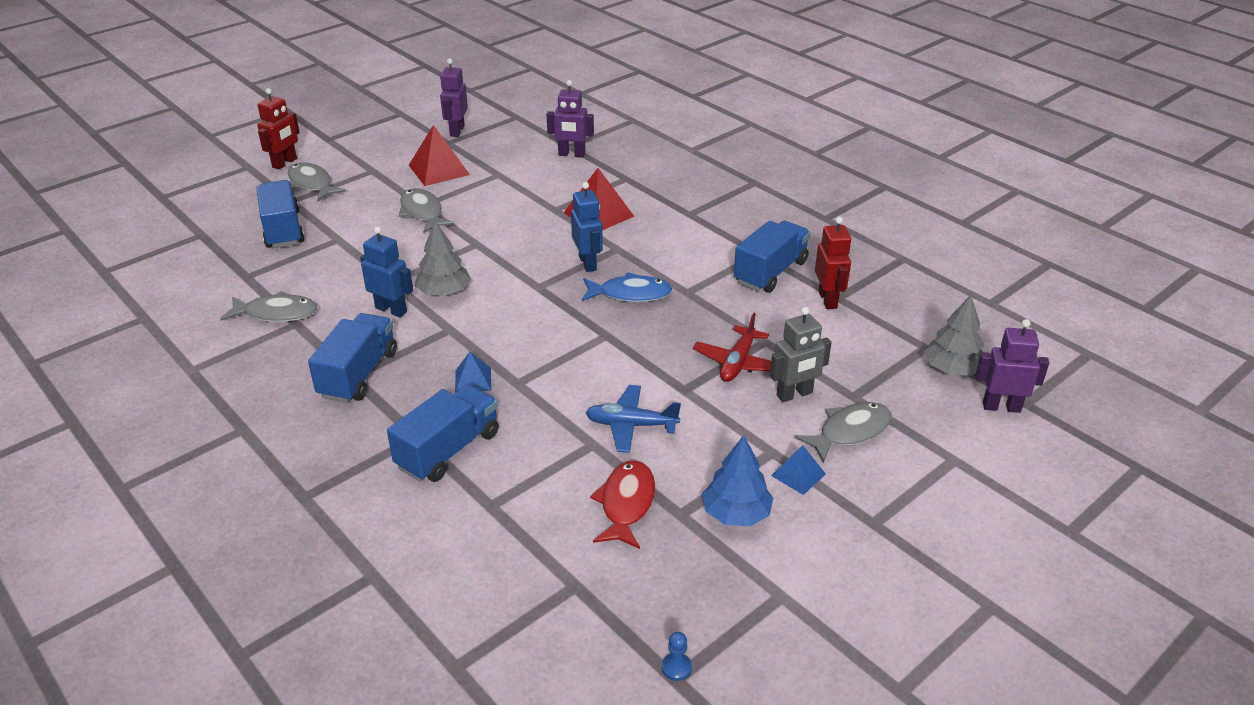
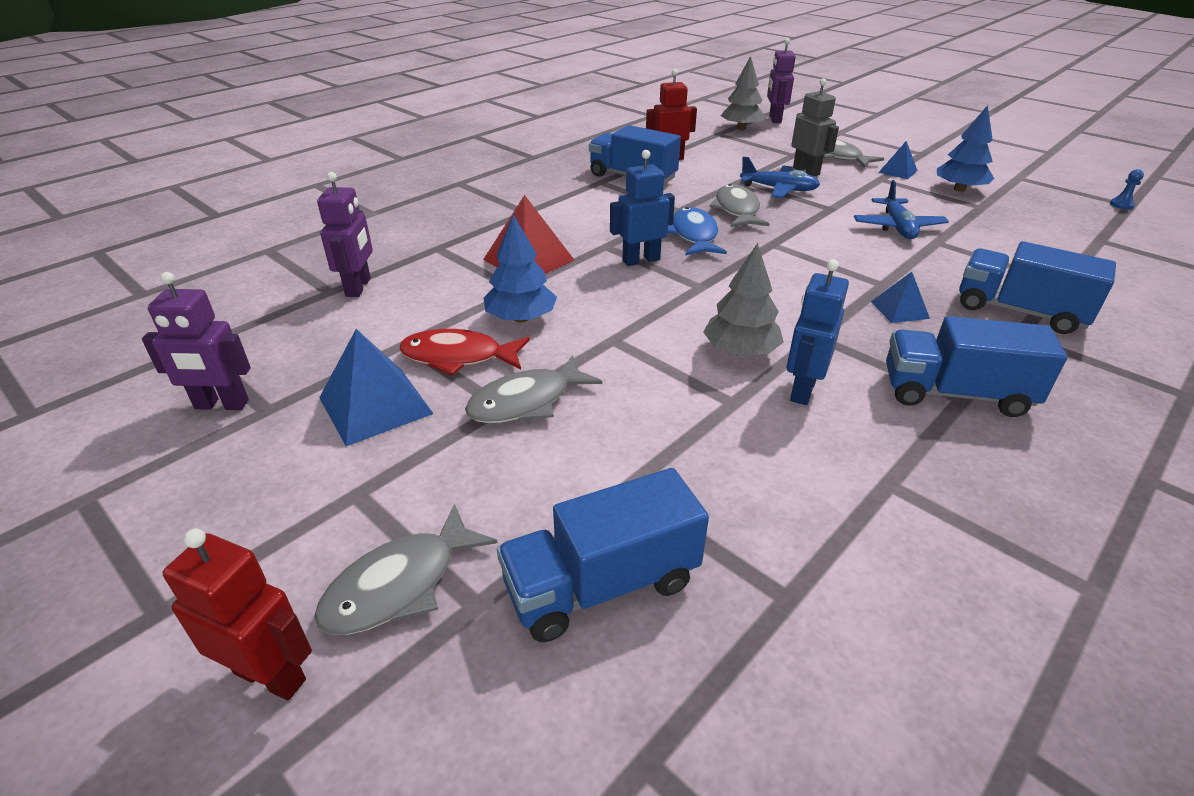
camera: 95 degrees left, 0 degrees up
grey fish [220,291,317,322] -> grey fish moved to [710,184,769,227]
red pyramid [409,125,470,186] -> blue pyramid [319,329,434,446]
red fish [590,461,655,549] -> red fish moved to [399,329,530,375]
red plane [693,312,771,382] -> blue plane [740,157,820,198]
none -> blue tree [484,215,557,323]

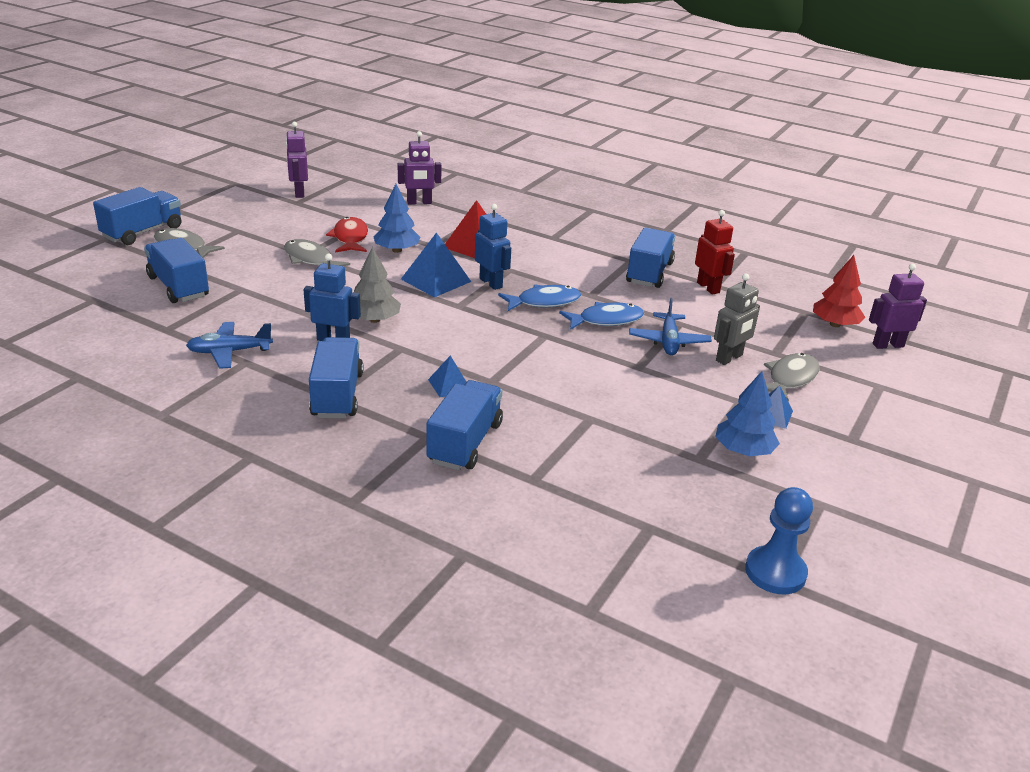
camera: 75 degrees right, 5 degrees down
red robot [163,528,312,700] -> blue truck [93,187,181,245]
blue pyramid [319,329,434,446] -> blue pyramid moved to [401,232,471,297]
grey fish [710,184,769,227] -> blue fish [559,302,644,330]
grey tree [721,56,766,130] -> red tree [813,255,865,327]
blue plane [854,180,949,239] -> blue plane moved to [186,322,273,369]
blue pawn [1110,169,1144,209] -> blue pawn [745,487,813,595], size x2.20

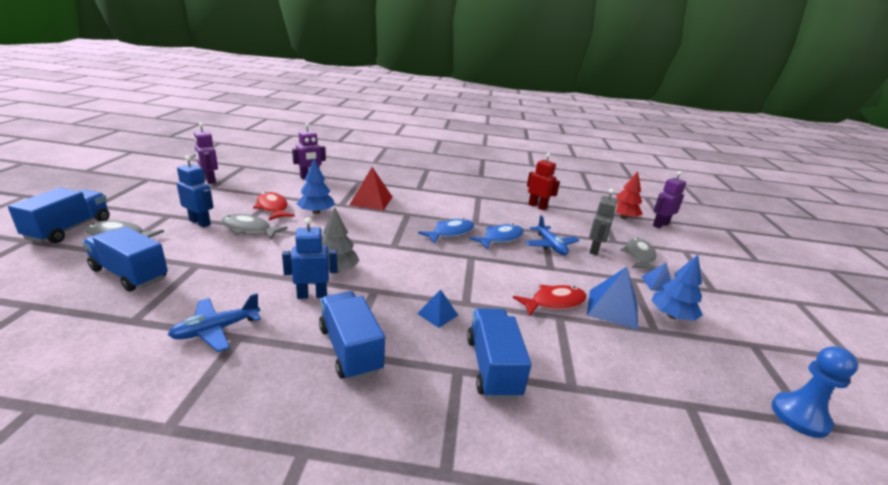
camera: 25 degrees left, 5 degrees down
blue pyramid [401,232,471,297] -> blue pyramid moved to [587,267,638,330]
blue robot [475,204,511,290] -> blue robot moved to [177,155,214,227]
blue truck [626,228,675,288] -> none
none -> red fish [513,285,587,316]

